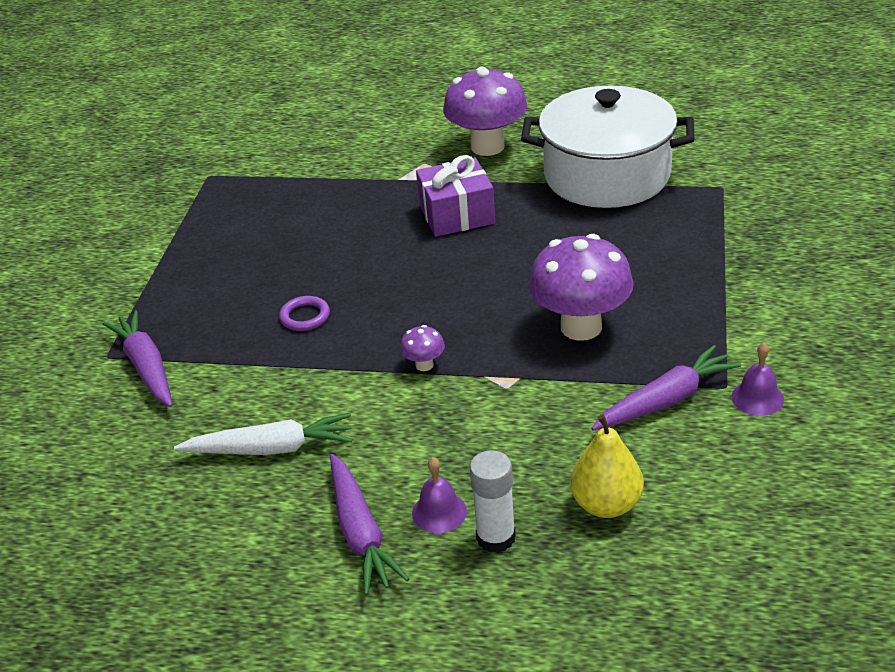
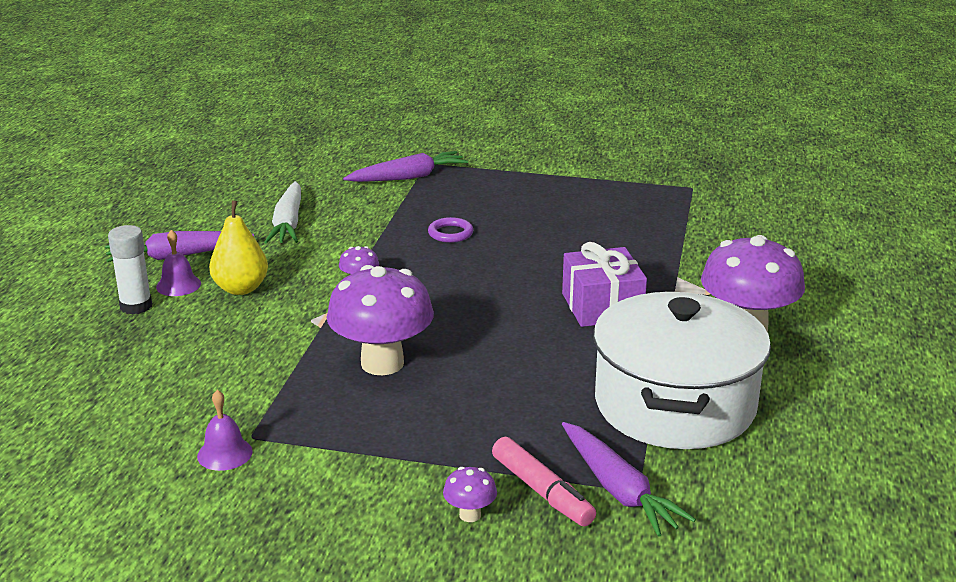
camera: 90 degrees right, 10 degrees down
yellow pear [570,414,644,518] -> yellow pear moved to [209,200,268,295]
purple carrot [591,345,741,431] -> purple carrot moved to [562,422,696,537]
none -> purple mushroom [443,467,497,522]
none -> pink marker [492,437,596,527]

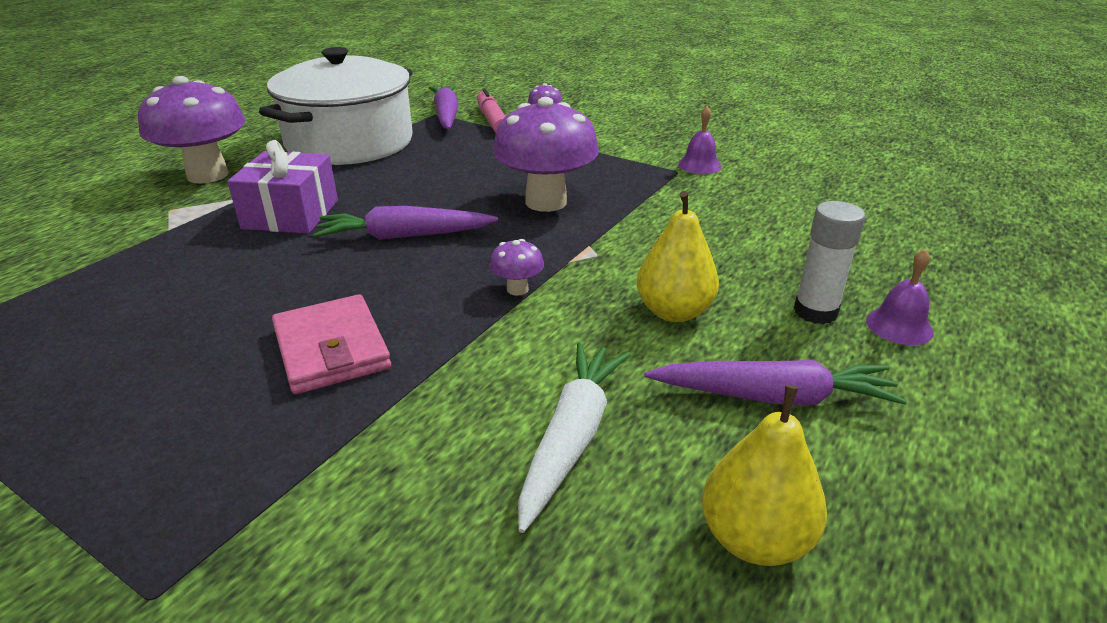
camera: 160 degrees left, 5 degrees up
purple bell [156,230,201,296] -> purple bell moved to [866,249,934,345]
purple carrot [343,151,468,182] -> purple carrot moved to [313,206,498,240]
purple ring [428,217,473,243] -> pink wallet [272,294,391,394]
none -> yellow pear [702,385,827,566]

